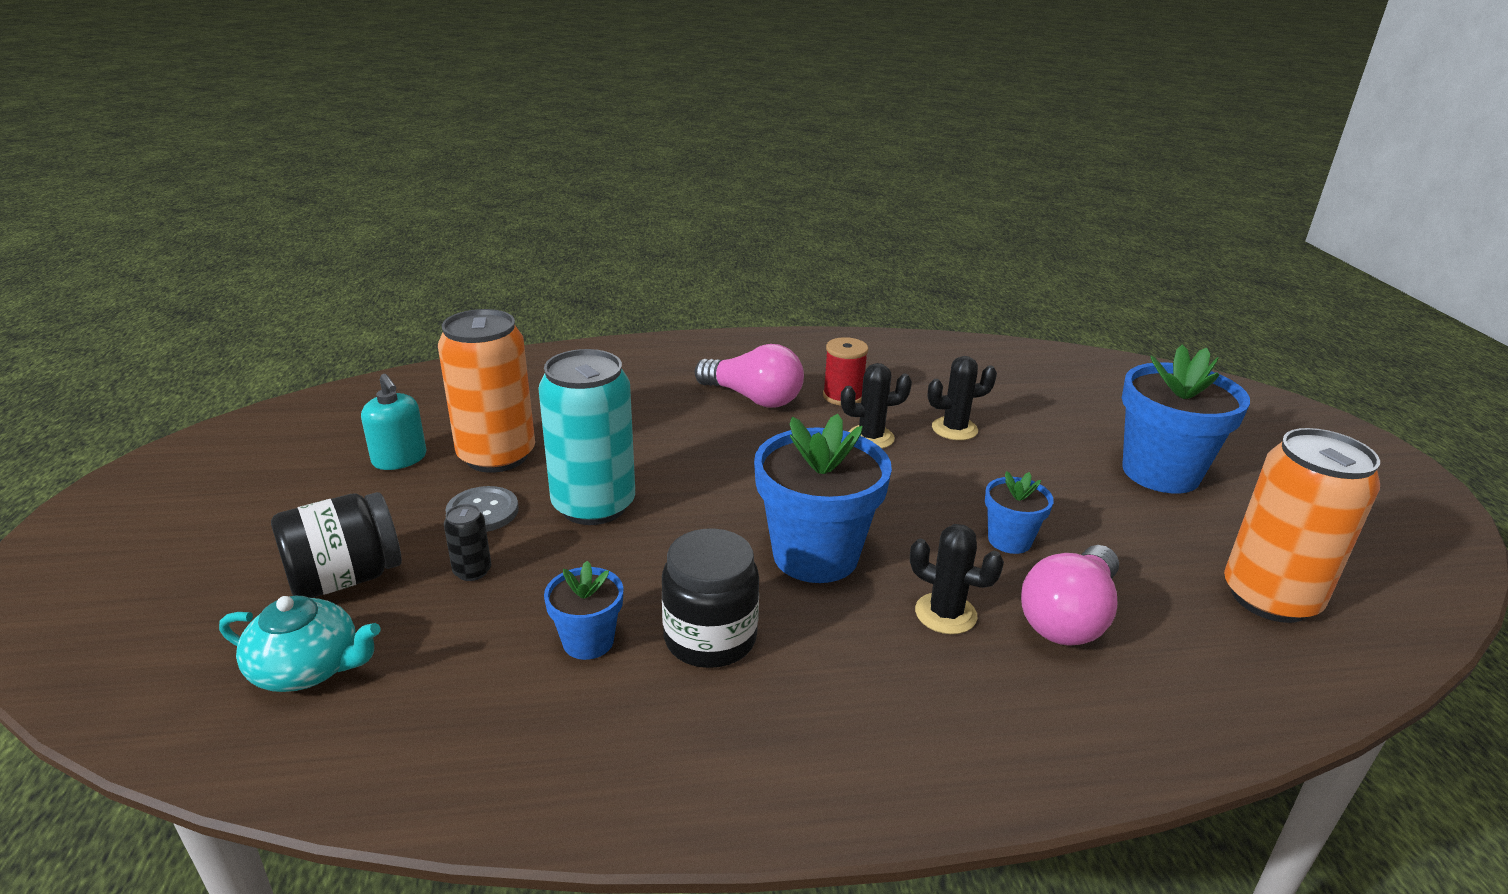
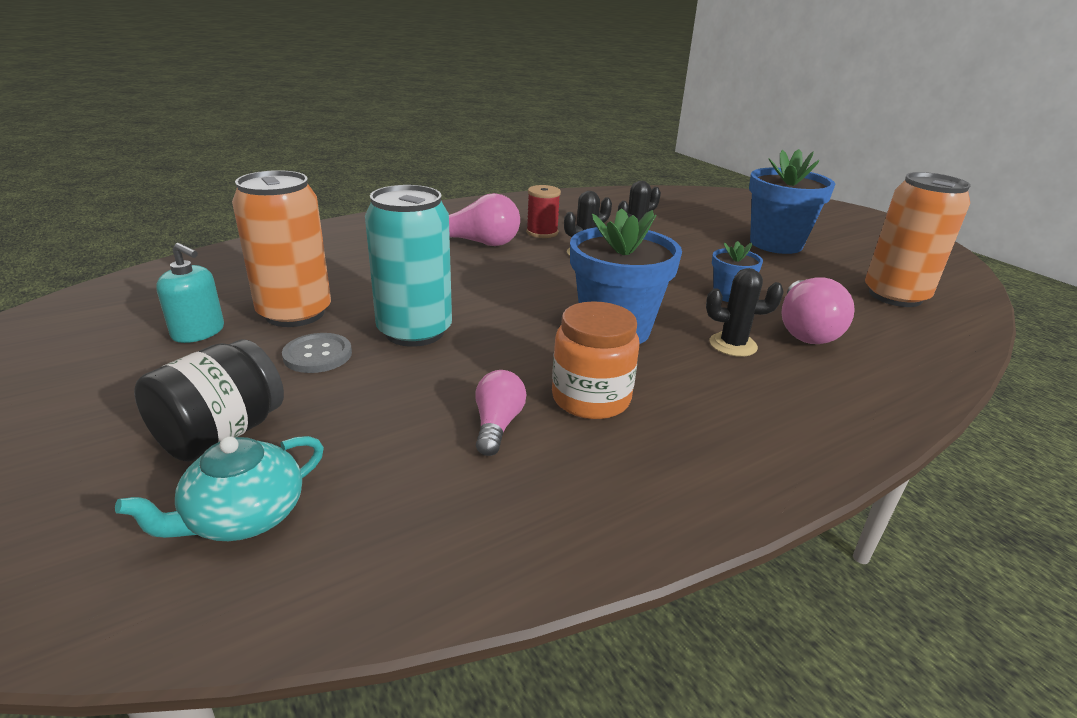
camera: 25 degrees left, 0 degrees up
turquoise teapot [219,596,380,692] -> turquoise teapot turned 150 degrees clockwise [115,436,324,541]
black can [444,504,491,581] -> none
blue flower pot [544,561,623,660] -> pink light bulb [475,370,526,456]
black jar [662,528,759,668] -> orange jar [552,301,639,419]

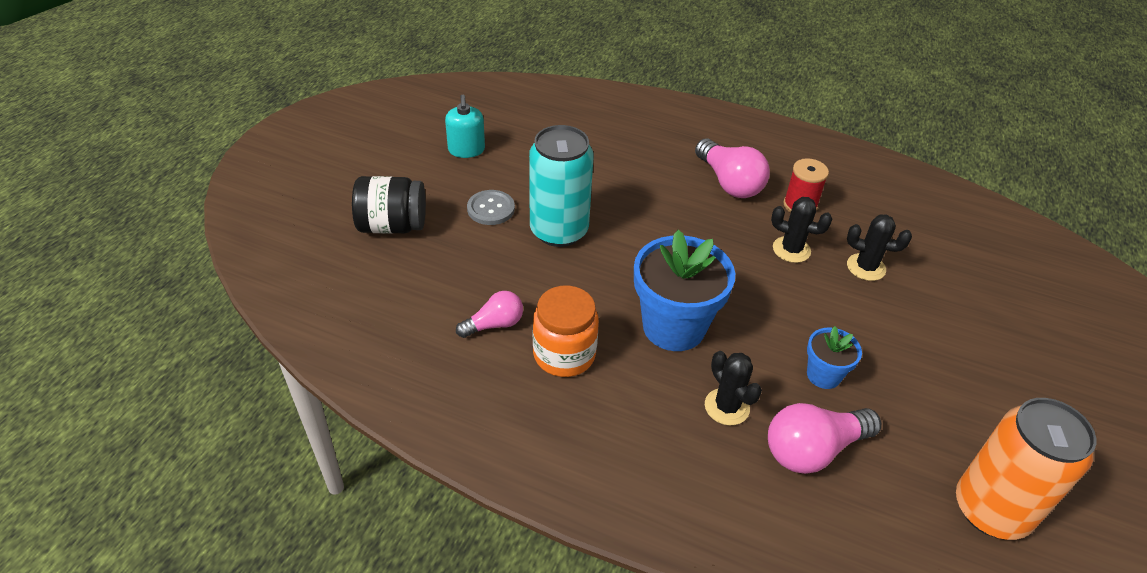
camera: 55 degrees right, 15 degrees up
turquoise teapot [115,436,324,541] -> none
orange can [232,170,331,327] -> none
blue flower pot [749,149,835,254] -> none

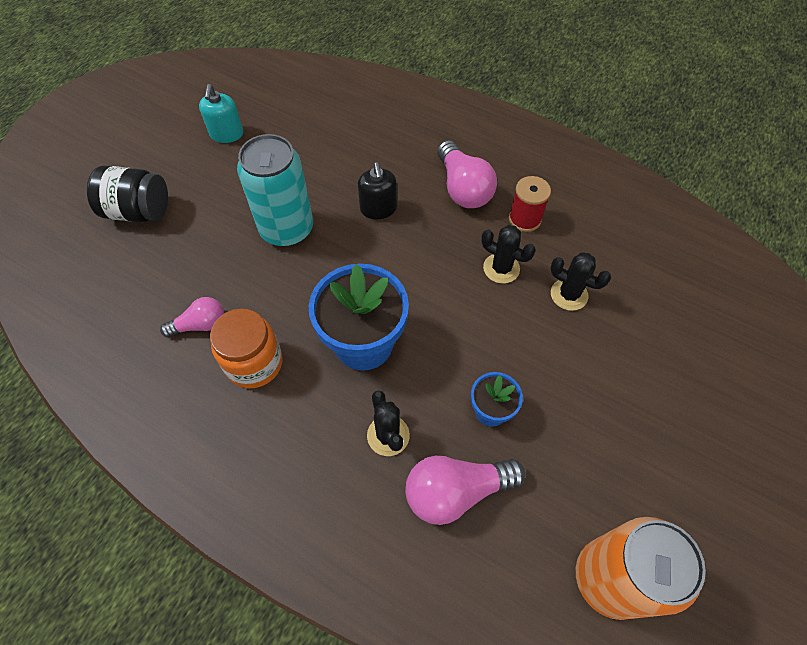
camera: 10 degrees right, 15 degrees up
grey button [467,190,515,225] -> none
none -> black soap dispenser [358,162,397,219]

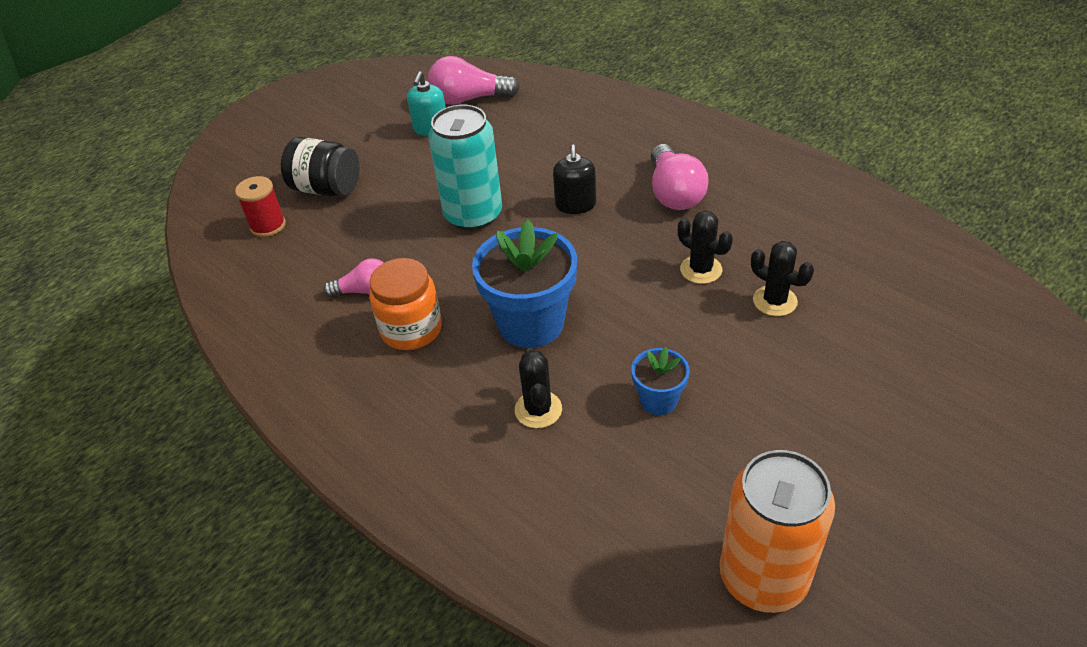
camera: 15 degrees right, 15 degrees down
pink light bulb [405,456,525,525] -> pink light bulb moved to [428,56,520,105]
red spool [509,176,551,232] -> red spool moved to [235,176,286,237]

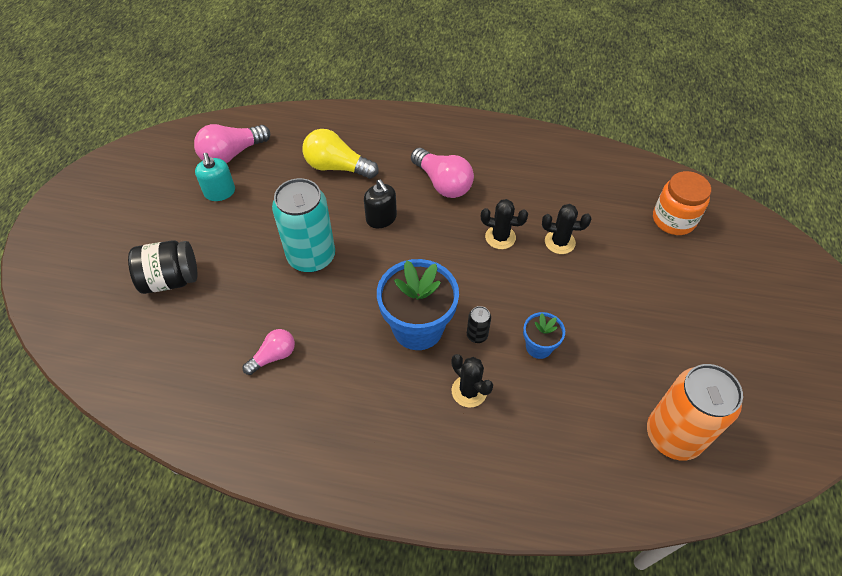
camera: 35 degrees left, 10 degrees up
red spool [235,176,286,237] -> none
orange jar [369,258,442,350] -> orange jar moved to [653,171,711,235]
none -> yellow light bulb [303,129,379,179]
none -> black can [467,306,491,343]

